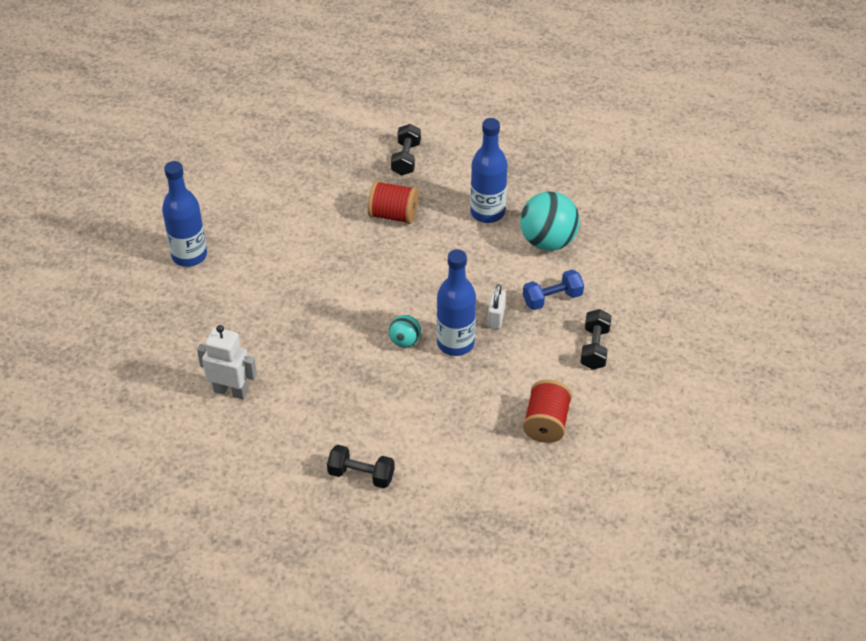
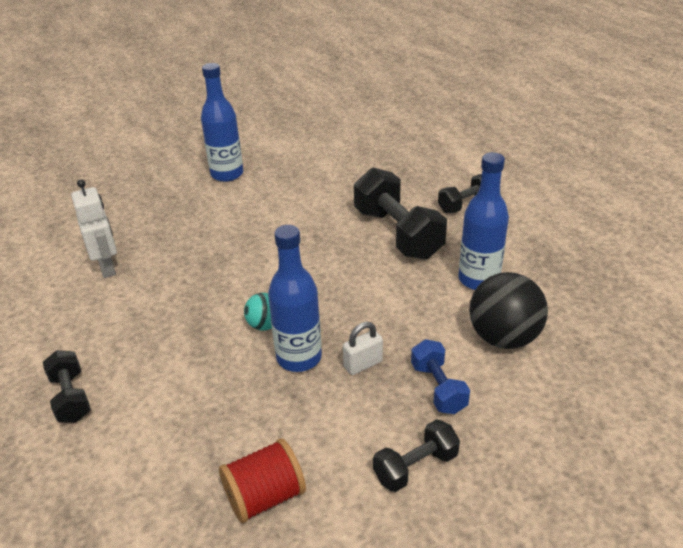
camera: 50 degrees right, 10 degrees down
red spool [368,181,418,224] -> black dumbbell [354,167,447,260]
turquoise ball [520,192,580,251] -> black ball [469,272,548,349]
blue dumbbell [523,270,584,310] -> blue dumbbell turned 45 degrees clockwise [411,339,470,414]

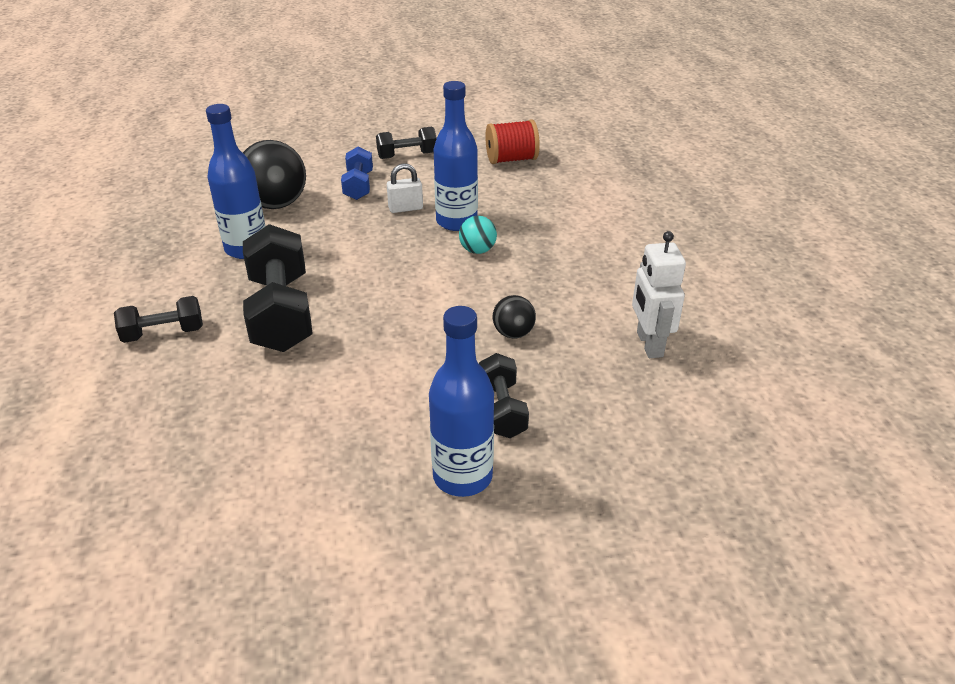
camera: 165 degrees left, 0 degrees up
black dumbbell [43,350,91,423] -> black dumbbell moved to [479,353,529,438]
none -> black ball [493,295,536,339]

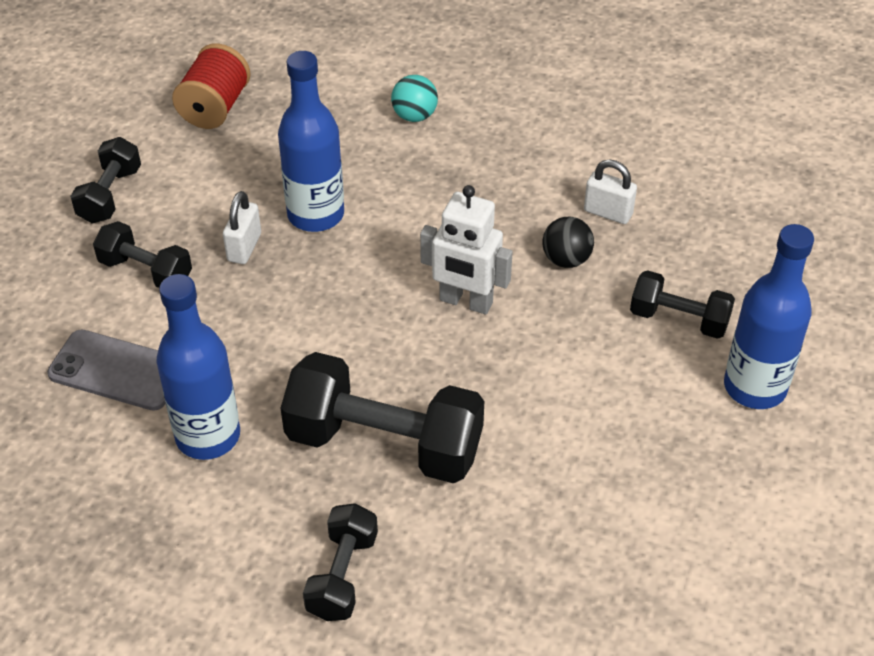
camera: 60 degrees left, 10 degrees up
black ball [243,140,306,209] -> grey phone [47,330,166,411]
blue dumbbell [341,146,373,200] -> black dumbbell [93,221,192,288]
turquoise ball [459,216,497,254] -> turquoise ball moved to [391,75,438,122]
white robot [632,231,686,358] -> white robot moved to [420,185,513,315]
none -> white padlock [584,159,637,224]

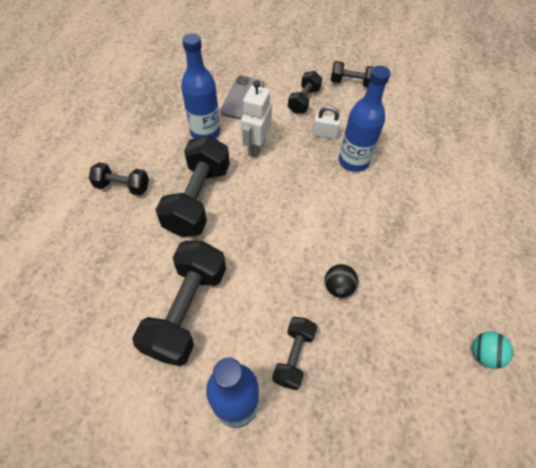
camera: 85 degrees right, 10 degrees up
red spool [172,43,251,129] -> none
turquoise ball [391,75,438,122] -> turquoise ball moved to [472,331,513,369]
white robot [420,185,513,315] -> white robot moved to [241,81,272,158]
white padlock [584,159,637,224] -> none
none -> black dumbbell [132,241,226,367]

